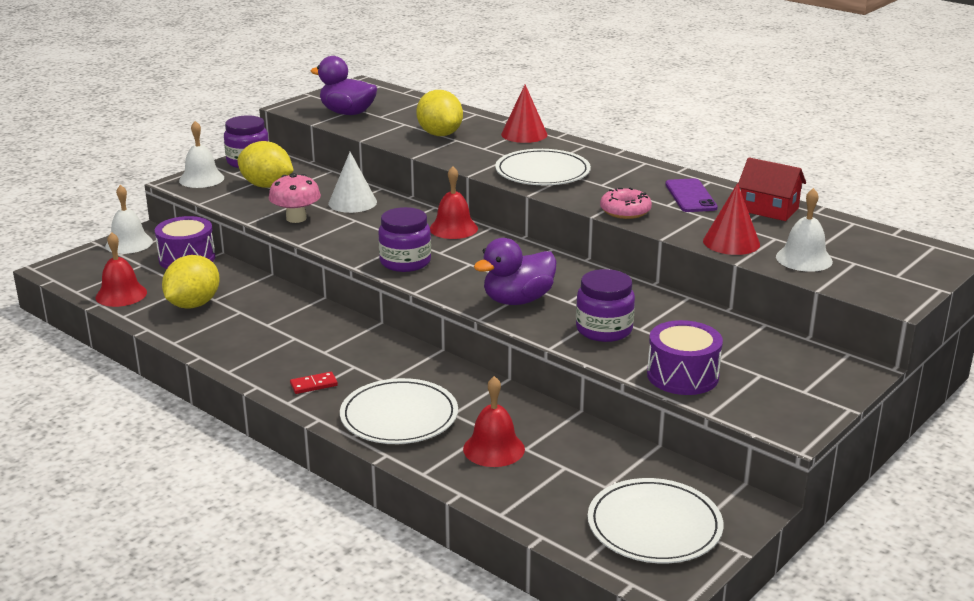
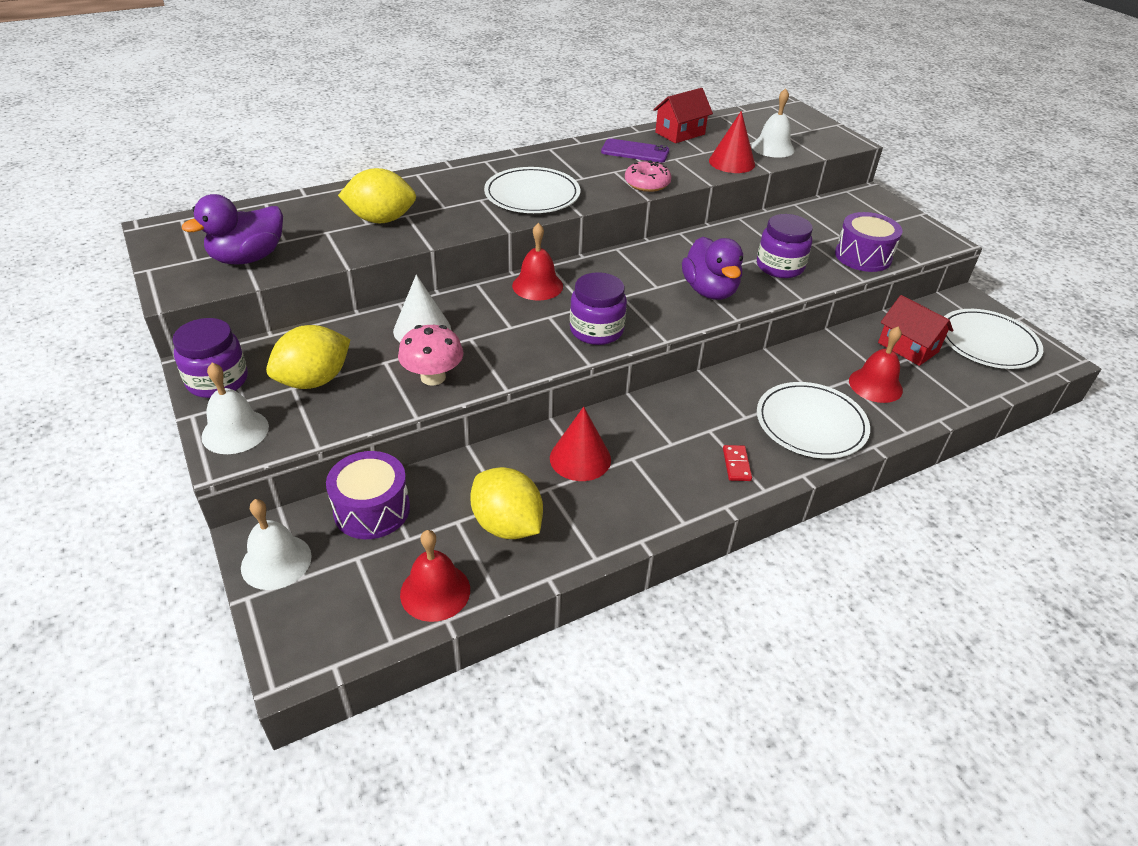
camera: 70 degrees left, 15 degrees up
red cone [501,84,547,143] -> red cone moved to [550,407,611,481]
none -> red house [878,295,953,366]

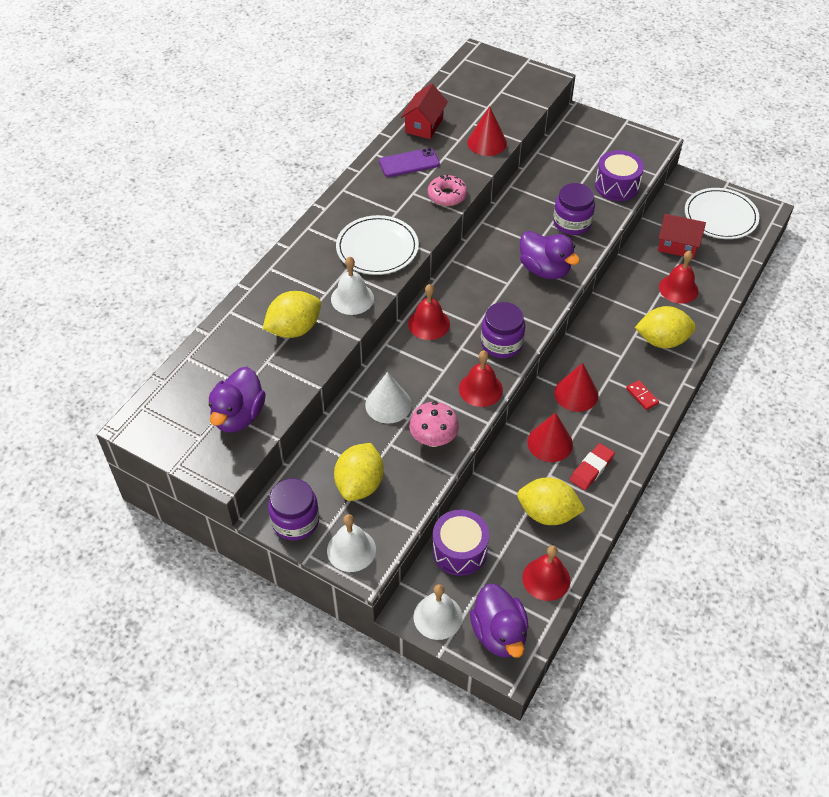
camera: 30 degrees left, 10 degrees up
white bell [751,88,795,158] -> white bell moved to [331,256,374,315]
white plate [757,382,870,459] -> yellow lemon [635,306,696,348]
none -> red bell [459,350,503,407]
none -> purple duck [470,583,529,658]
none -> red cone [554,363,598,412]
none -> red eraser [570,443,615,490]

